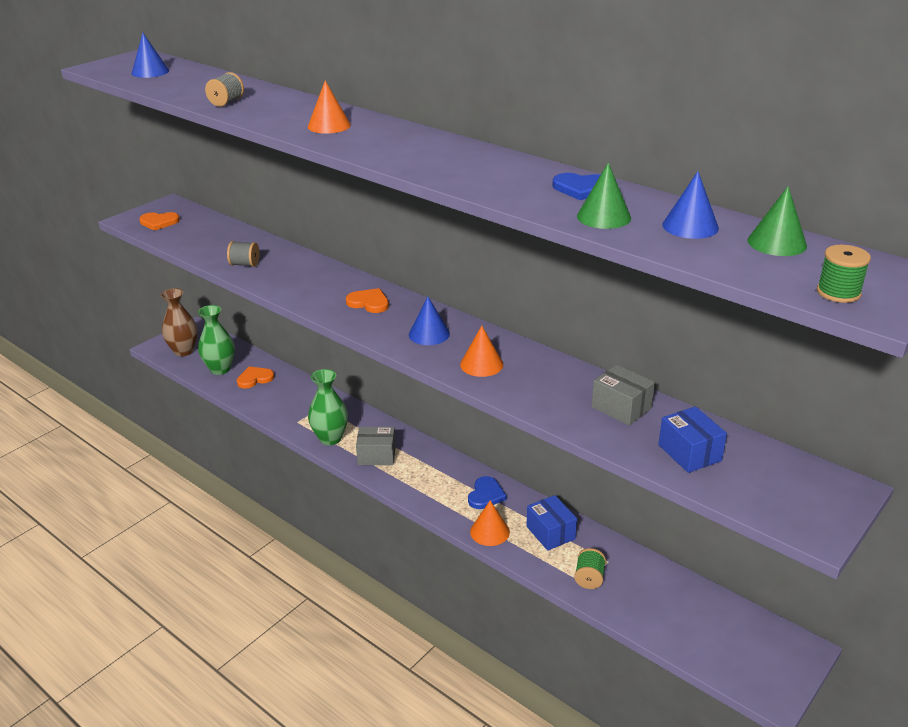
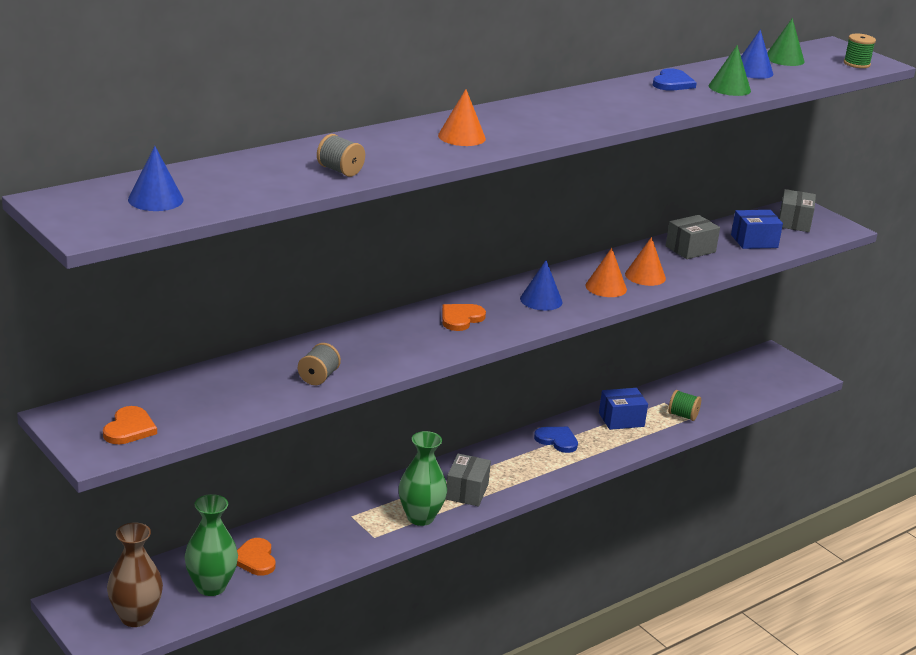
camera: 80 degrees left, 5 degrees down
orange cone [470,500,510,546] -> orange cone moved to [625,237,666,286]
none -> grey box [779,189,816,232]

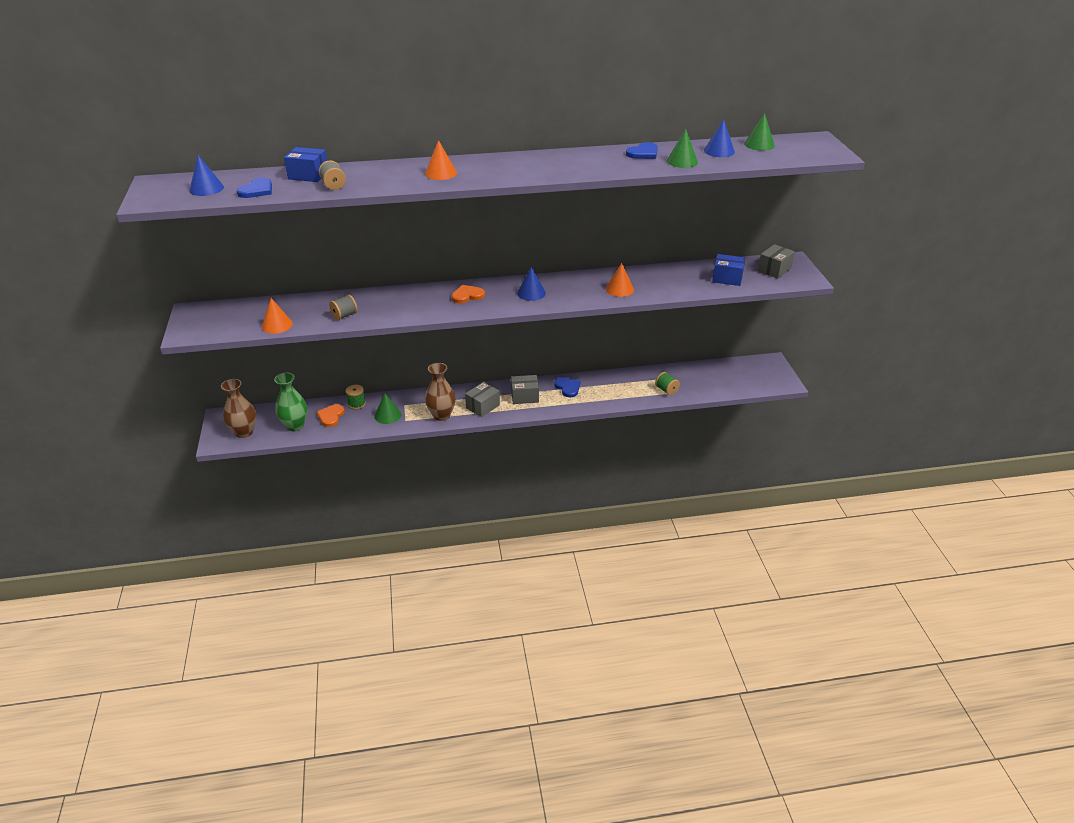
camera: 30 degrees right, 10 degrees up
orange heart [103,406,157,444] -> none
green vase [399,431,447,526] -> brown vase [425,363,456,421]
orange cone [585,248,627,297] -> orange cone moved to [262,298,293,334]
blue box [599,388,648,430] -> blue box moved to [284,147,327,182]
grey box [666,215,720,259] -> grey box moved to [511,375,539,404]
green spool [844,34,876,68] -> green spool moved to [346,385,366,409]
none -> blue heart [237,177,272,198]
none -> green cone [374,393,401,424]

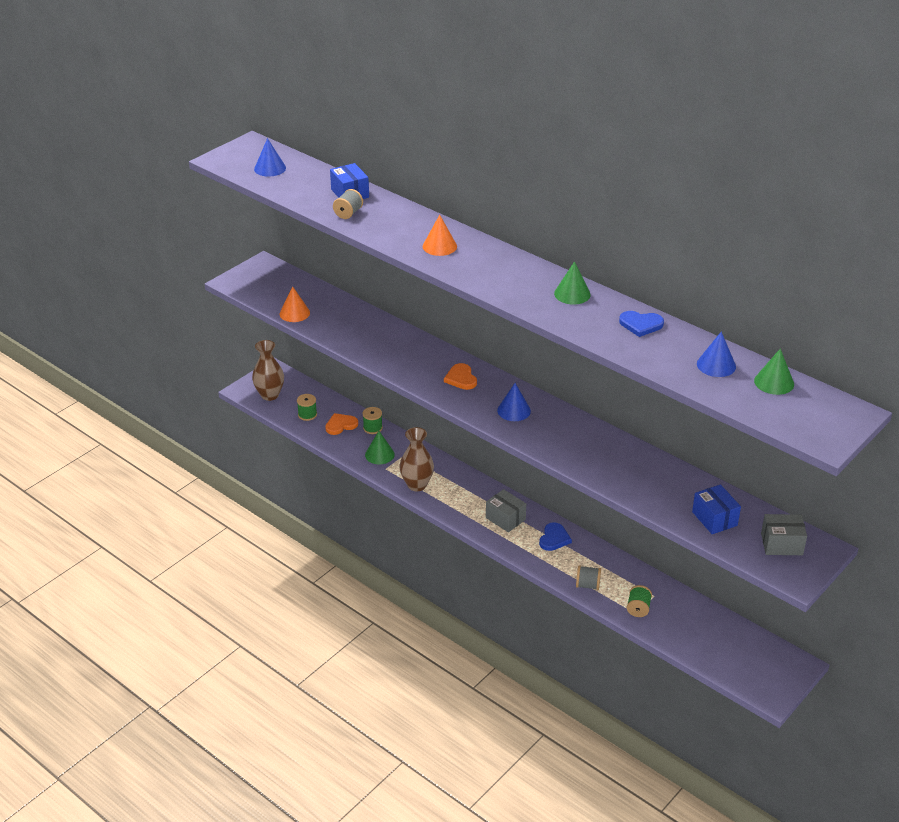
camera: 50 degrees right, 0 degrees up
blue heart [237,177,272,198] -> none
green vase [274,373,307,431] -> green spool [297,394,317,421]
grey spool [329,295,358,320] -> grey spool moved to [576,565,601,590]
orange heart [452,285,485,303] -> orange heart turned 135 degrees counterclockwise [444,363,477,390]
grey box [465,382,500,417] -> none
orange cone [606,263,634,297] -> none
green cone [667,129,698,168] -> green cone moved to [554,261,591,305]

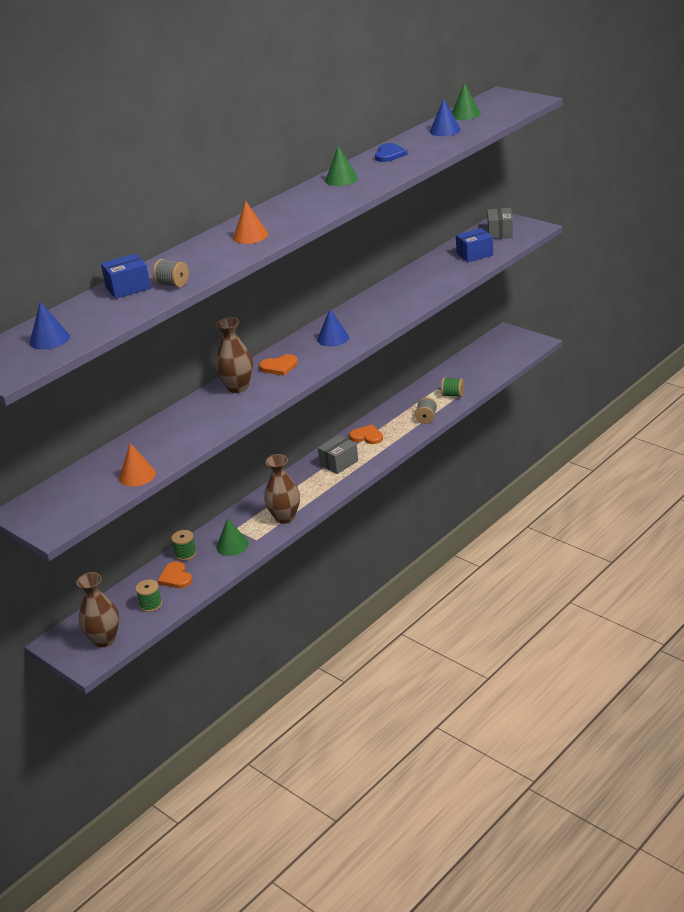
camera: 85 degrees left, 5 degrees down
blue heart [539,522,572,551] -> orange heart [349,425,383,444]
none -> brown vase [215,317,253,393]

